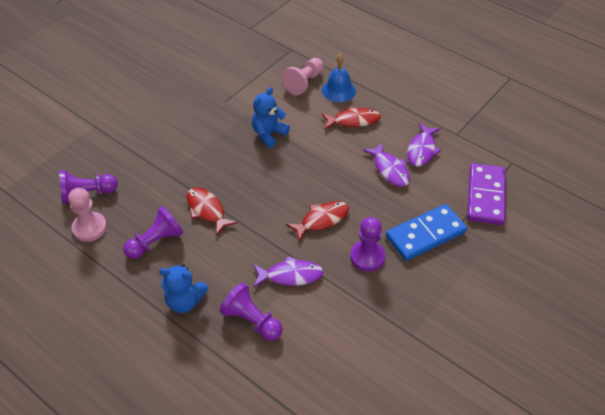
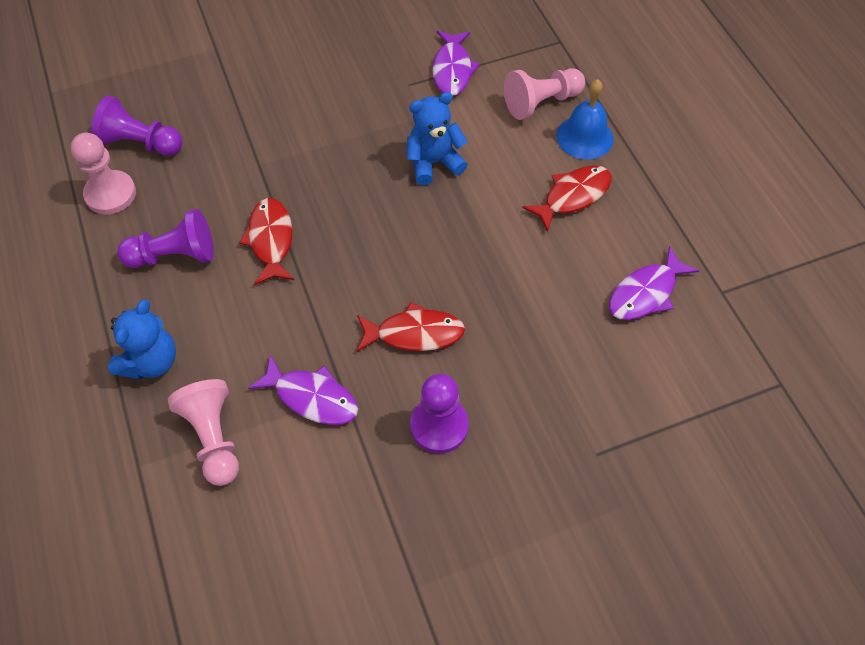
camera: 30 degrees right, 10 degrees up
blue teddy bear [159,264,208,313] -> blue teddy bear turned 105 degrees counterclockwise [108,299,176,379]
purple pawn [220,283,283,341] -> pink pawn [168,379,239,486]
red fish [322,106,381,130] -> red fish turned 60 degrees counterclockwise [522,165,612,232]
purple fish [363,142,410,187] -> purple fish moved to [432,31,480,96]
blue domino [386,204,467,261] -> none
purple domino [467,163,506,225] -> none

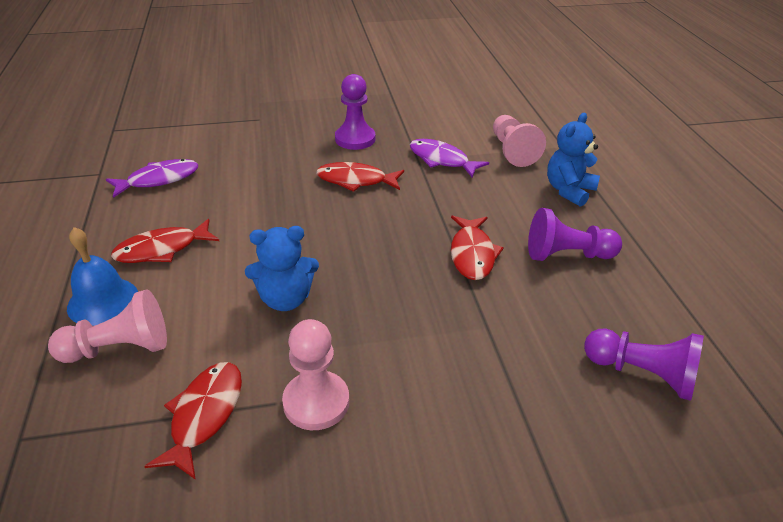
camera: 170 degrees left, 20 degrees down
pink pawn [71,133,136,214] -> pink pawn moved to [282,319,349,430]
purple fish [432,31,480,96] -> red fish [144,362,242,480]

